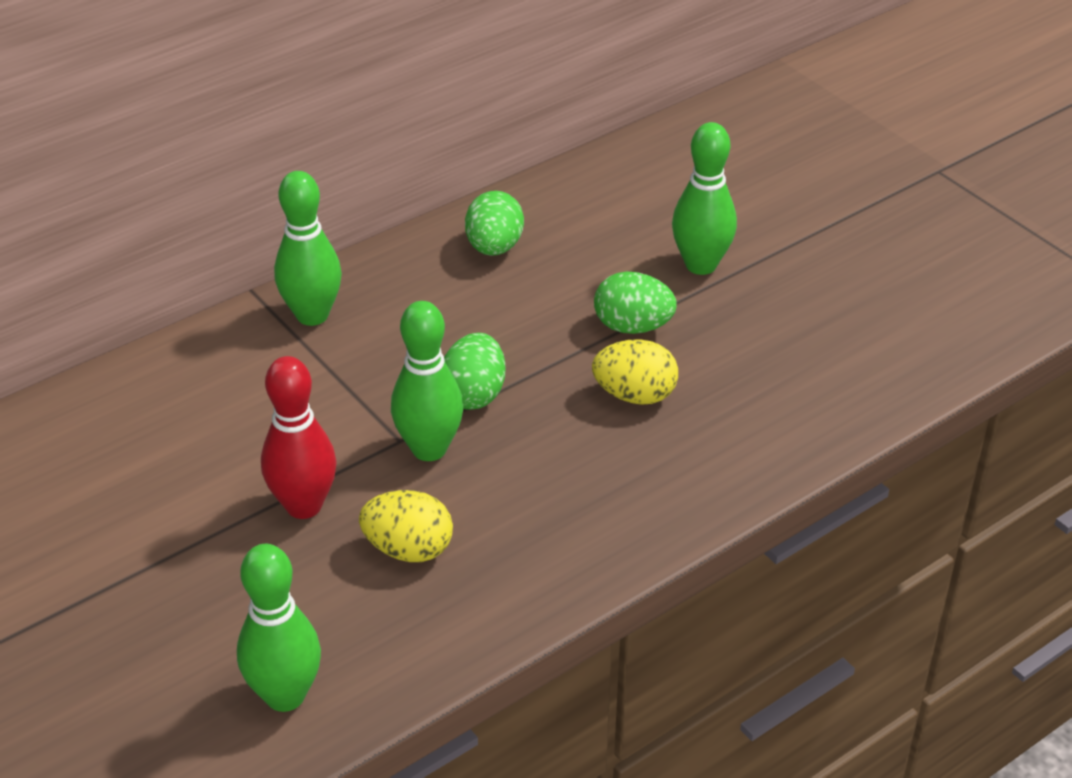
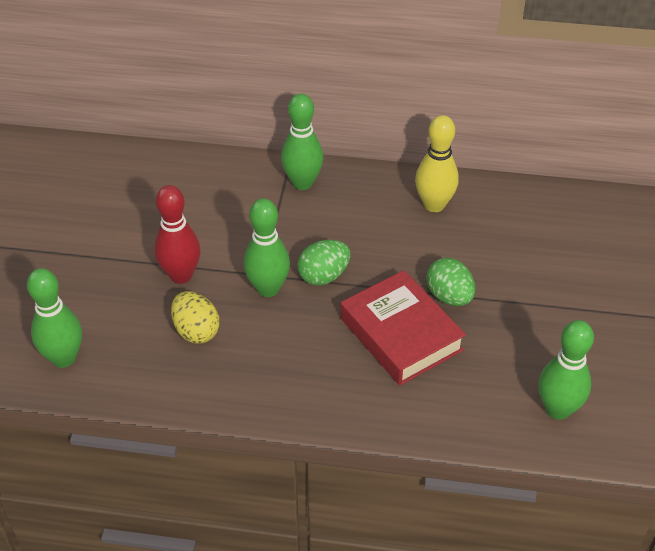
camera: 45 degrees right, 5 degrees up
green egg [465,191,524,256] -> yellow bowling pin [415,115,459,212]
yellow egg [592,339,678,405] -> red book [341,270,466,385]
green bowling pin [672,122,737,275] -> green bowling pin moved to [538,320,594,420]

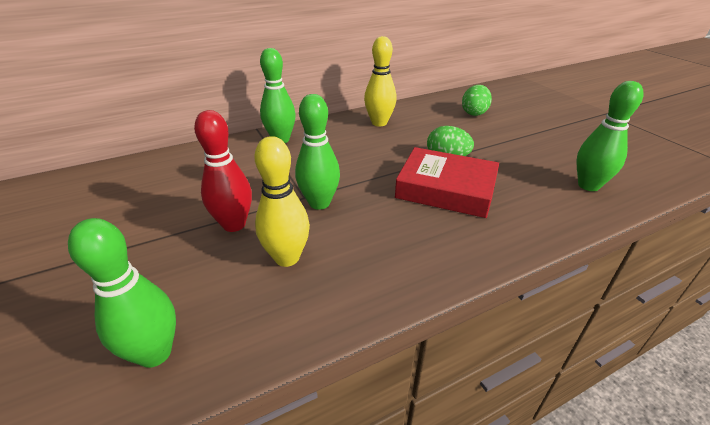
camera: 35 degrees left, 10 degrees down
yellow egg [171,291,220,344] -> yellow bowling pin [255,136,310,267]
green egg [297,240,350,285] -> green egg moved to [462,85,492,116]

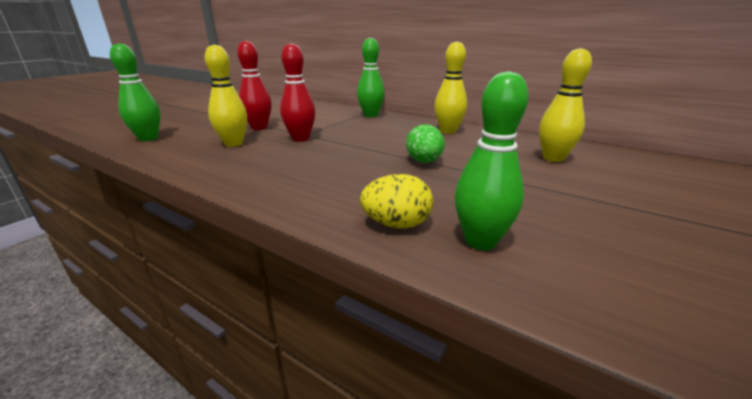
camera: 60 degrees right, 10 degrees down
green bowling pin [295,94,340,210] -> red bowling pin [280,43,315,142]
red book [395,147,499,218] -> none
green egg [462,85,492,116] -> yellow bowling pin [539,48,592,162]
none -> yellow egg [360,174,433,229]

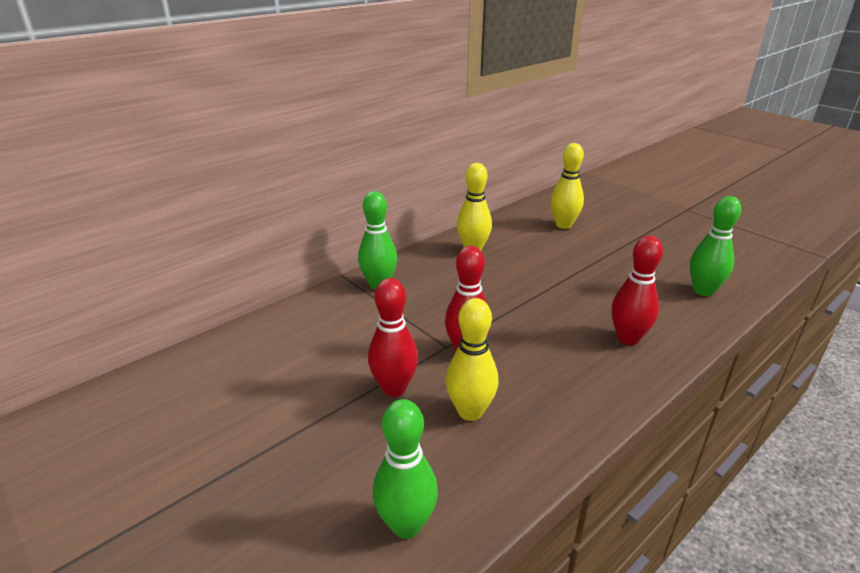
camera: 75 degrees left, 5 degrees up
yellow egg [360,174,433,229] -> none
green egg [406,124,445,163] -> none
none -> red bowling pin [611,236,663,345]

